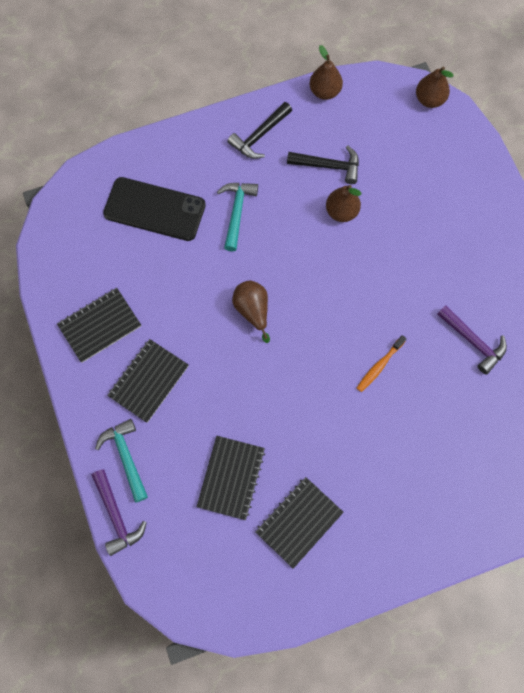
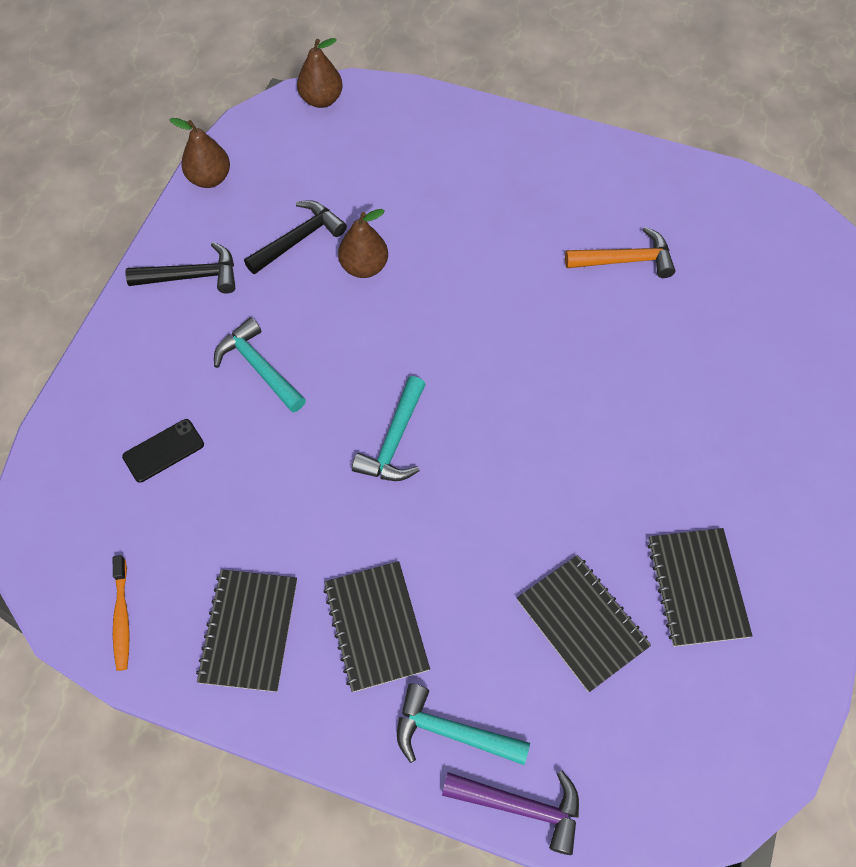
camera: 50 degrees left, 10 degrees down
black phone [103,177,206,241] -> black phone [122,419,204,483], size x0.50
black hammer [227,102,292,159] -> black hammer turned 90 degrees counterclockwise [125,242,235,293]
brown pear [232,281,270,343] -> turquoise hammer [352,376,426,481]
orange toothbrush [357,335,406,392] -> orange toothbrush moved to [113,555,130,671]
purple hammer [437,305,507,375] -> orange hammer [565,227,675,278]

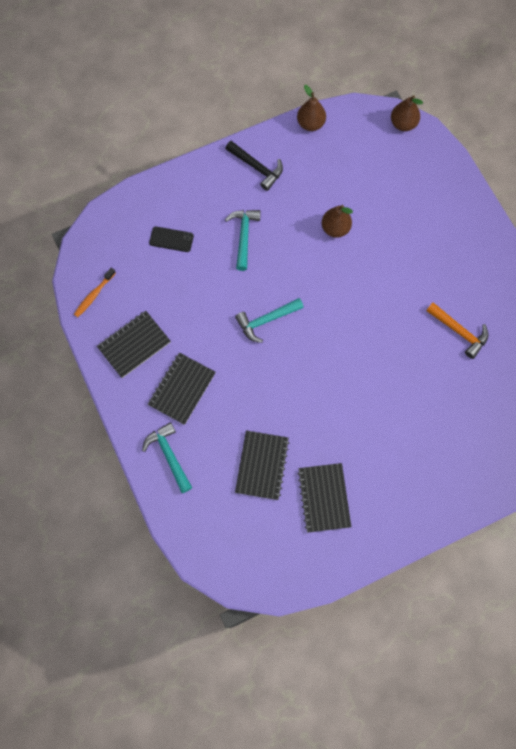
camera: 45 degrees right, 10 degrees up
black hammer [244,200,347,274] -> none
purple hammer [442,771,579,855] -> none
black notebook [647,528,753,647] -> black notebook turned 45 degrees counterclockwise [297,463,351,533]

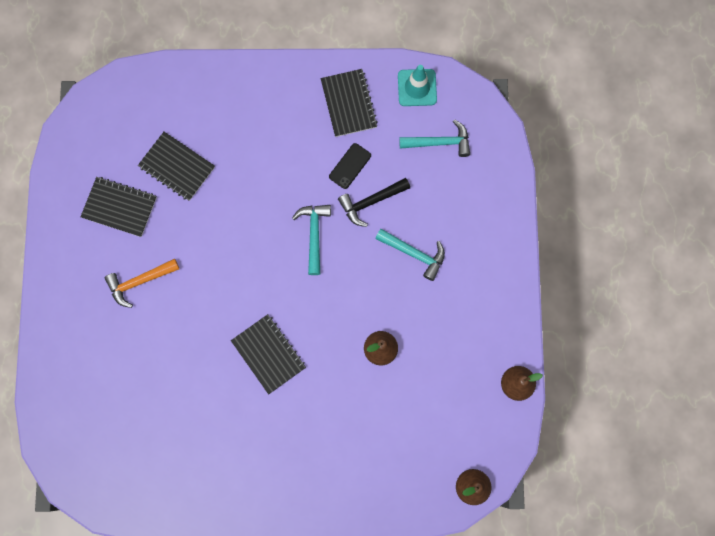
camera: 115 degrees right, 5 degrees up
orange toothbrush [74,268,116,317] -> turquoise traffic cone [398,65,437,106]
turquoise hammer [142,422,192,493] -> turquoise hammer moved to [399,119,470,157]
black notebook [148,353,216,425] -> black notebook moved to [231,314,306,394]
black phone [149,227,194,252] -> black phone moved to [329,143,371,189]
black hammer [225,141,283,191] -> black hammer moved to [338,178,410,227]
orange hammer [426,303,488,359] -> orange hammer moved to [104,259,179,308]

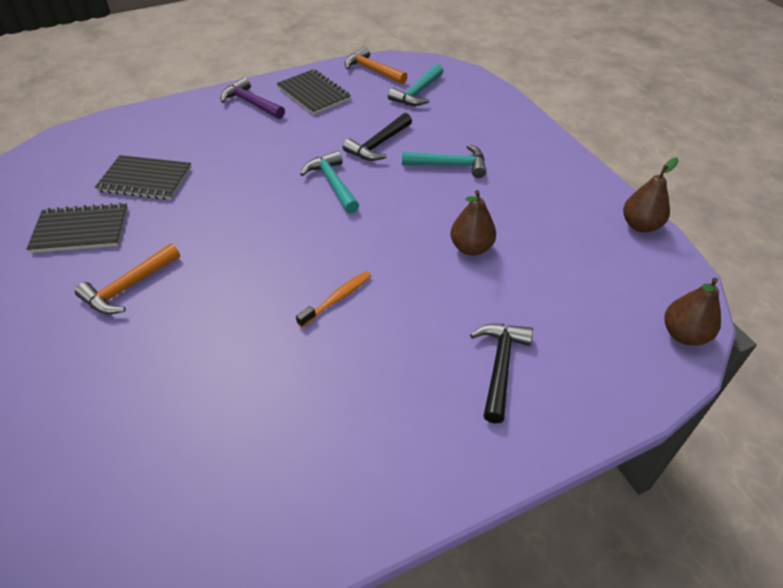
camera: 25 degrees left, 30 degrees down
black notebook [231,314,306,394] -> orange toothbrush [296,271,371,327]
black phone [329,143,371,189] -> none
turquoise traffic cone [398,65,437,106] -> orange hammer [345,47,407,84]
turquoise hammer [399,119,470,157] -> turquoise hammer turned 150 degrees clockwise [388,64,444,106]
none -> purple hammer [221,77,285,119]
none -> black hammer [470,324,533,424]

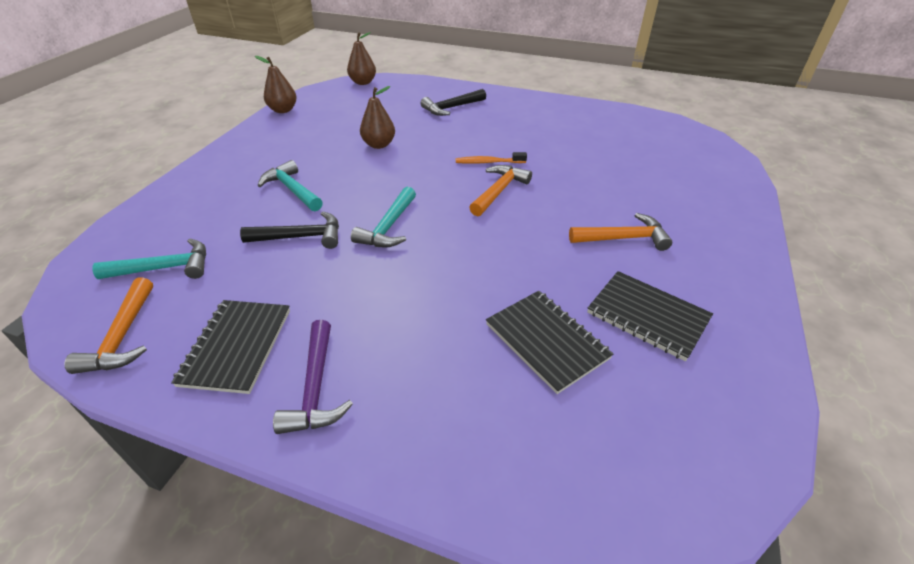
camera: 135 degrees left, 5 degrees down
none -> orange hammer [469,165,532,216]

